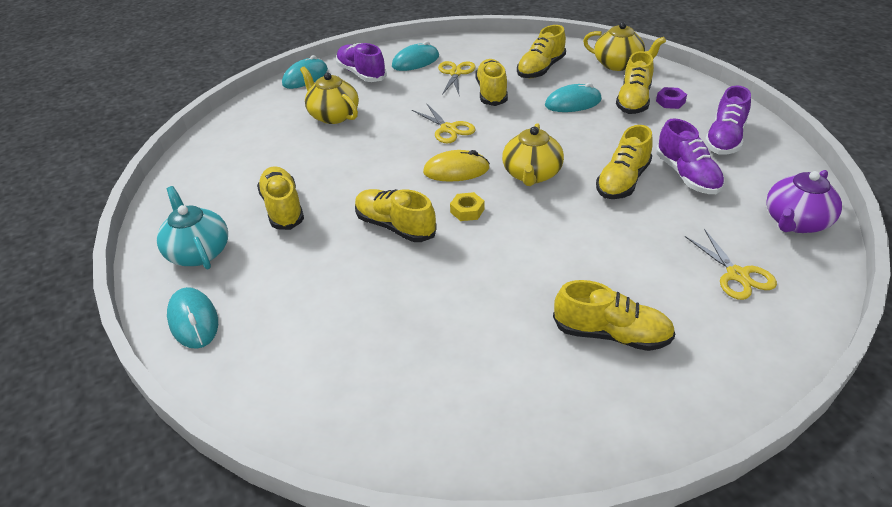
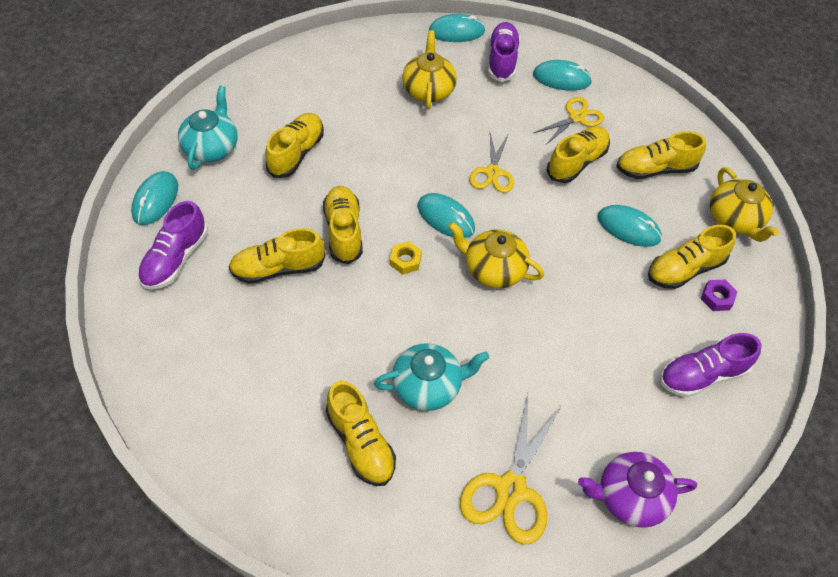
camera: 40 degrees right, 15 degrees up
yellow mouse [423,150,490,182] -> turquoise mouse [418,193,475,238]
yellow teapot [502,123,564,186] -> yellow teapot turned 60 degrees clockwise [448,222,544,288]
yellow shoe [596,125,653,199] -> yellow shoe moved to [229,228,326,284]
purple shoe [656,118,725,194] -> purple shoe moved to [138,201,208,290]
yellow scissors [685,229,777,300] -> yellow scissors [460,394,563,545], size x1.53
none -> turquoise teapot [374,343,490,411]

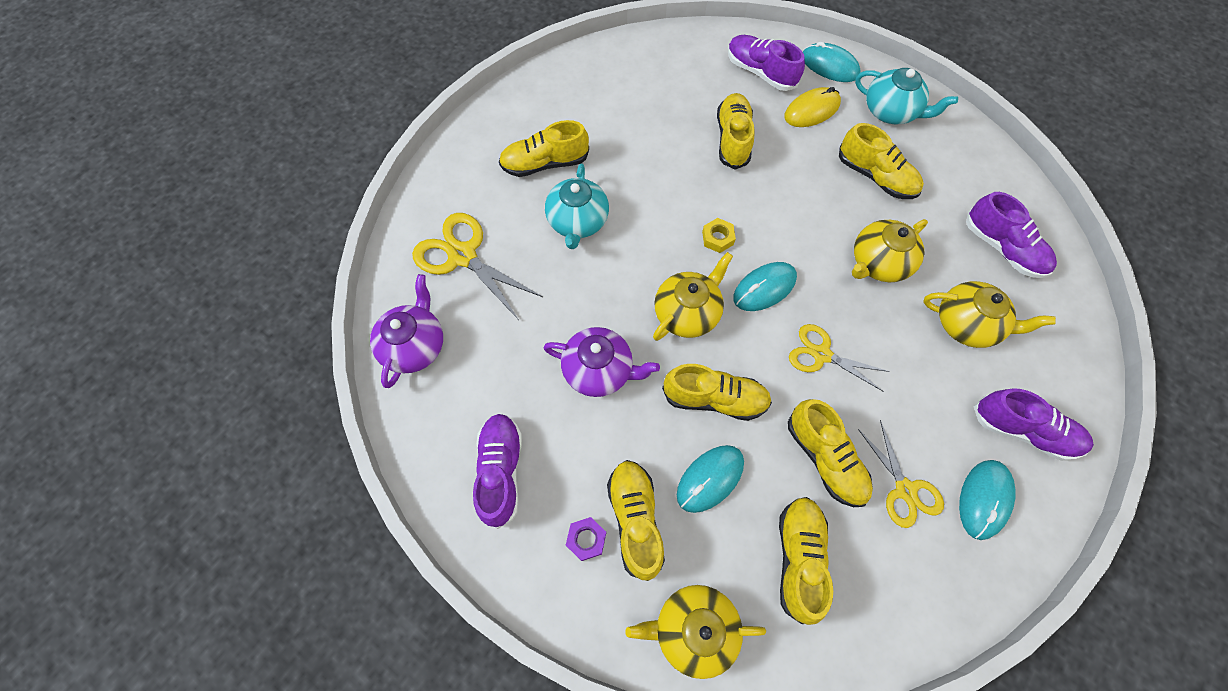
camera: 110 degrees right, 10 degrees up
yellow shoe [323,186,363,264] -> yellow shoe moved to [662,364,772,421]
turquoise mouse [429,14,485,42] -> none
none -> purple teapot [544,327,660,397]
none -> yellow mouse [784,87,841,127]
none -> yellow teapot [852,219,928,282]
none -> purple shoe [966,192,1057,278]

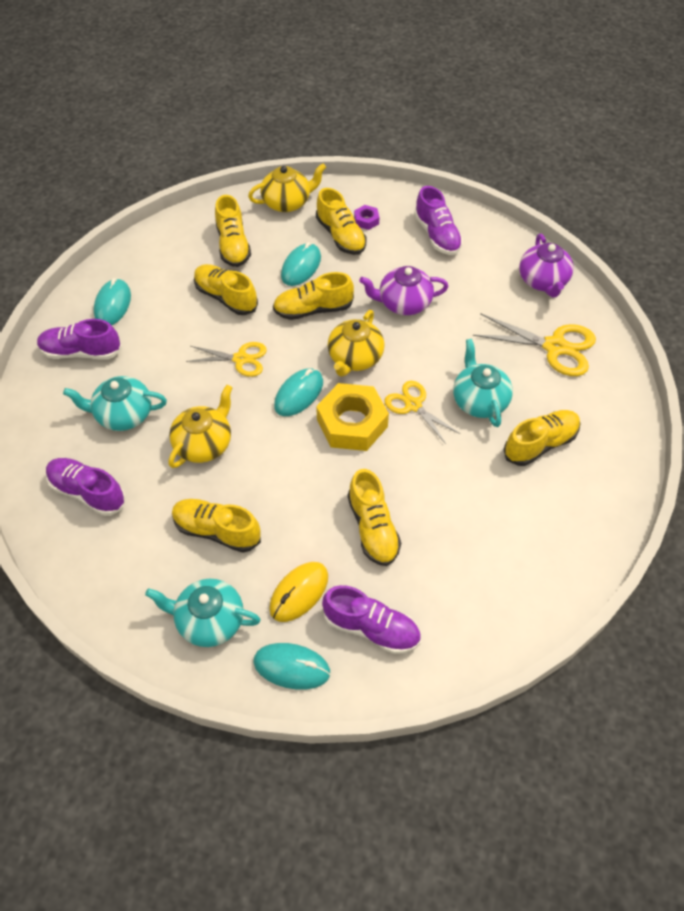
camera: 160 degrees right, 10 degrees down
yellow nut [702,218,736,253] -> yellow nut [316,383,389,451], size x2.25
yellow scissors [858,420,944,528] -> yellow scissors moved to [384,381,461,444]
yellow teapot [923,281,1056,348] -> turquoise teapot [63,376,167,431]

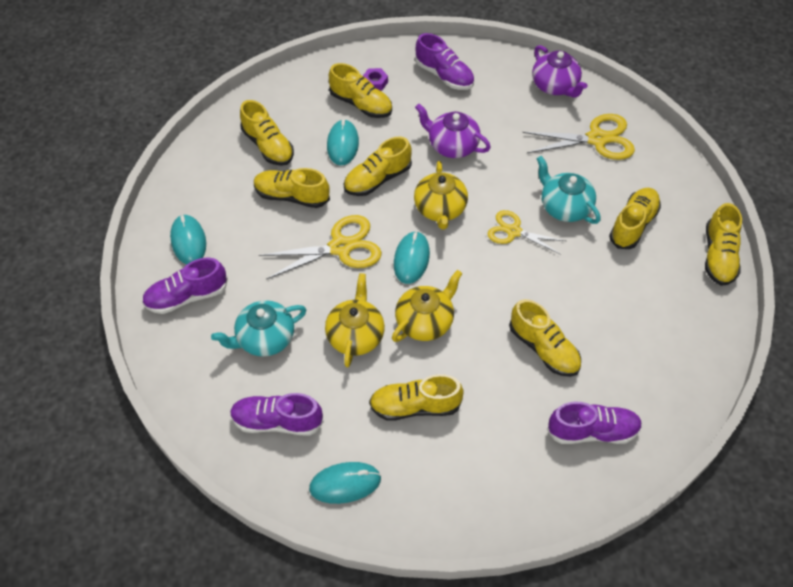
camera: 25 degrees left, 0 degrees up
turquoise teapot [145,579,261,647] -> none
yellow scissors [186,342,267,377] -> yellow scissors [259,215,382,279], size x1.53
yellow teapot [248,164,326,212] -> yellow teapot moved to [392,270,462,342]
turquoise mouse [253,643,330,690] -> turquoise mouse moved to [309,462,381,504]
yellow mouse [269,562,328,622] -> none
yellow nut [316,383,389,451] -> none
purple teapot [359,266,449,315] -> purple teapot turned 60 degrees clockwise [415,104,491,158]
none -> yellow shoe [705,203,742,286]

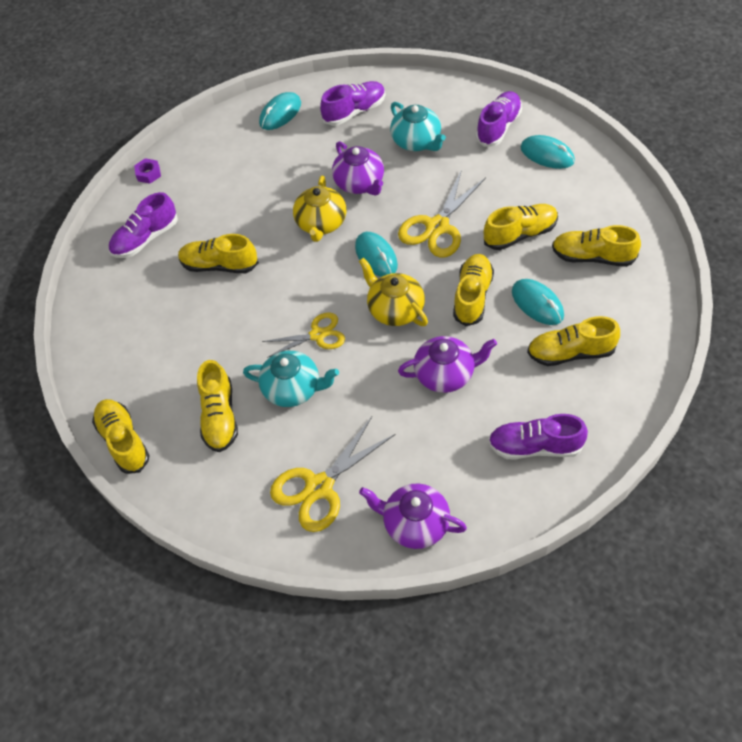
camera: 145 degrees right, 0 degrees up
turquoise teapot [211,300,306,357] -> turquoise teapot turned 120 degrees clockwise [390,102,446,151]
yellow teapot [325,273,385,367] -> purple teapot [332,141,384,195]
purple nut [363,68,388,91] -> purple nut moved to [134,158,161,183]
yellow shoe [369,374,464,421] -> none

